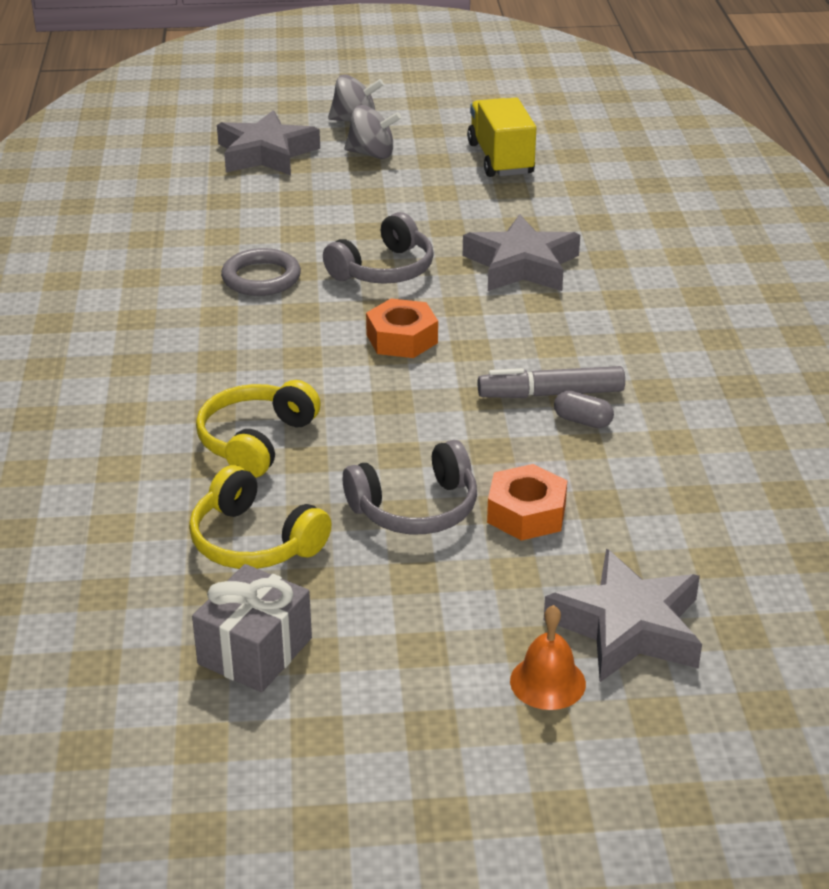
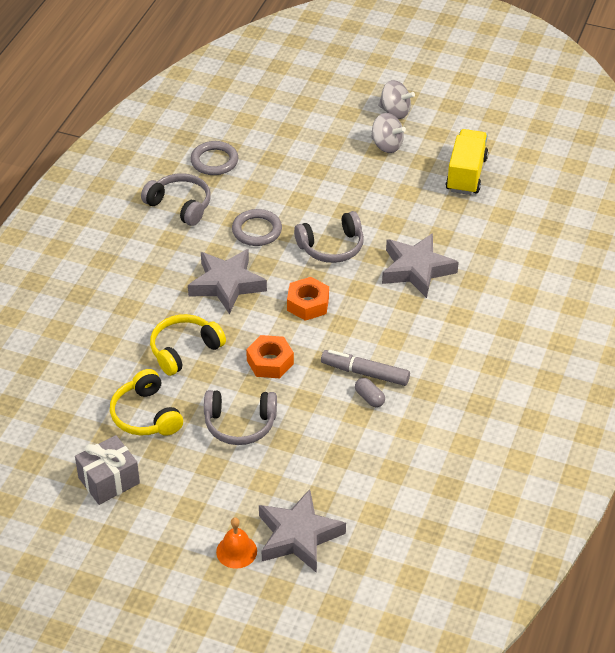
camera: 25 degrees right, 10 degrees up
grey star [217,110,320,175] -> grey star moved to [188,249,267,314]
orange nut [487,464,567,541] -> orange nut moved to [246,335,294,378]
none -> grey headphones [141,173,211,226]
none -> grey ring [190,141,239,175]

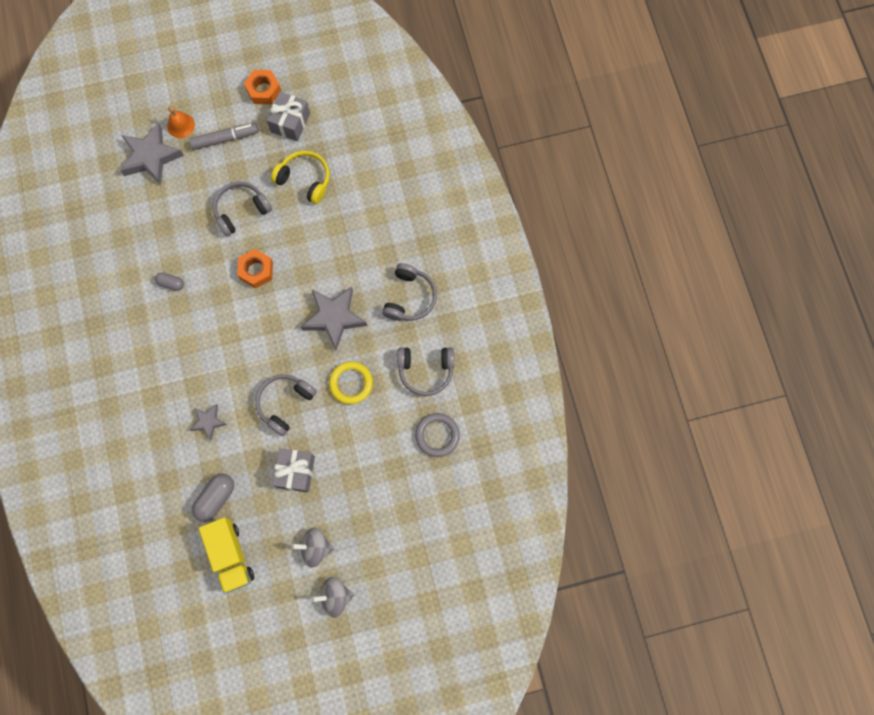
camera: 145 degrees right, 30 degrees up
yellow headphones [150,314,226,376] -> none
grey ring [232,209,282,246] -> yellow ring [329,361,373,404]
orange nut [287,277,329,321] -> orange nut moved to [244,70,281,105]
grey marker [321,350,410,386] -> grey marker moved to [189,123,258,150]
grey star [382,233,459,298] -> grey star [190,404,227,440], size x0.54
none -> grey capsule [192,473,234,522]
none -> grey gift [272,448,315,493]
none -> grey headphones [382,263,437,321]

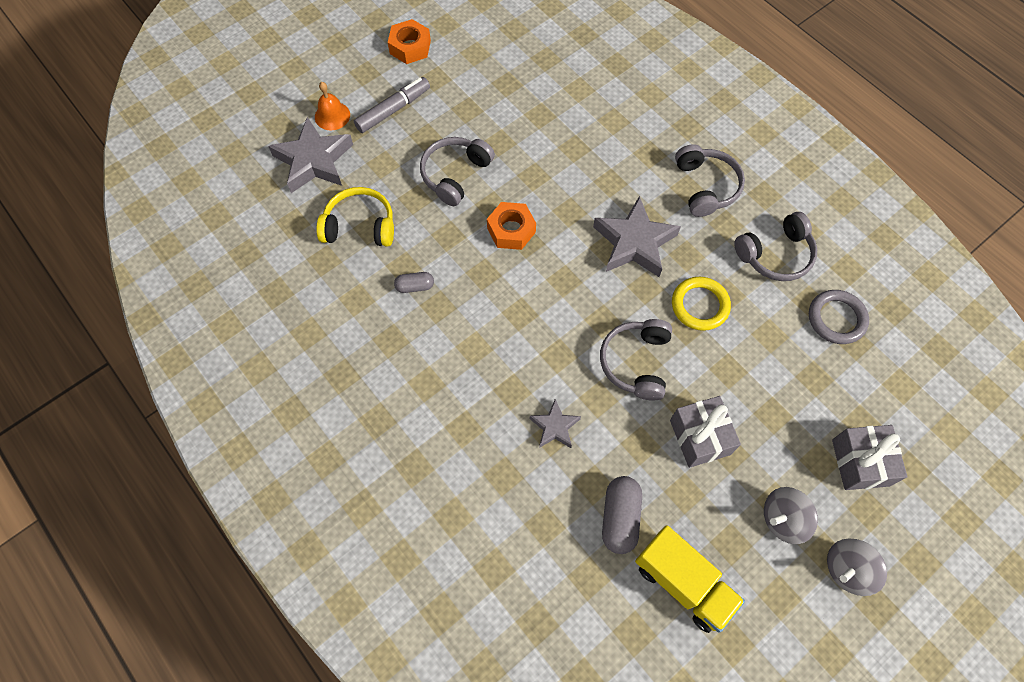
camera: 25 degrees left, 10 degrees down
grey gift [266,92,310,141] -> grey gift moved to [832,425,908,490]
yellow headphones [271,151,330,204] -> yellow headphones moved to [316,187,394,247]

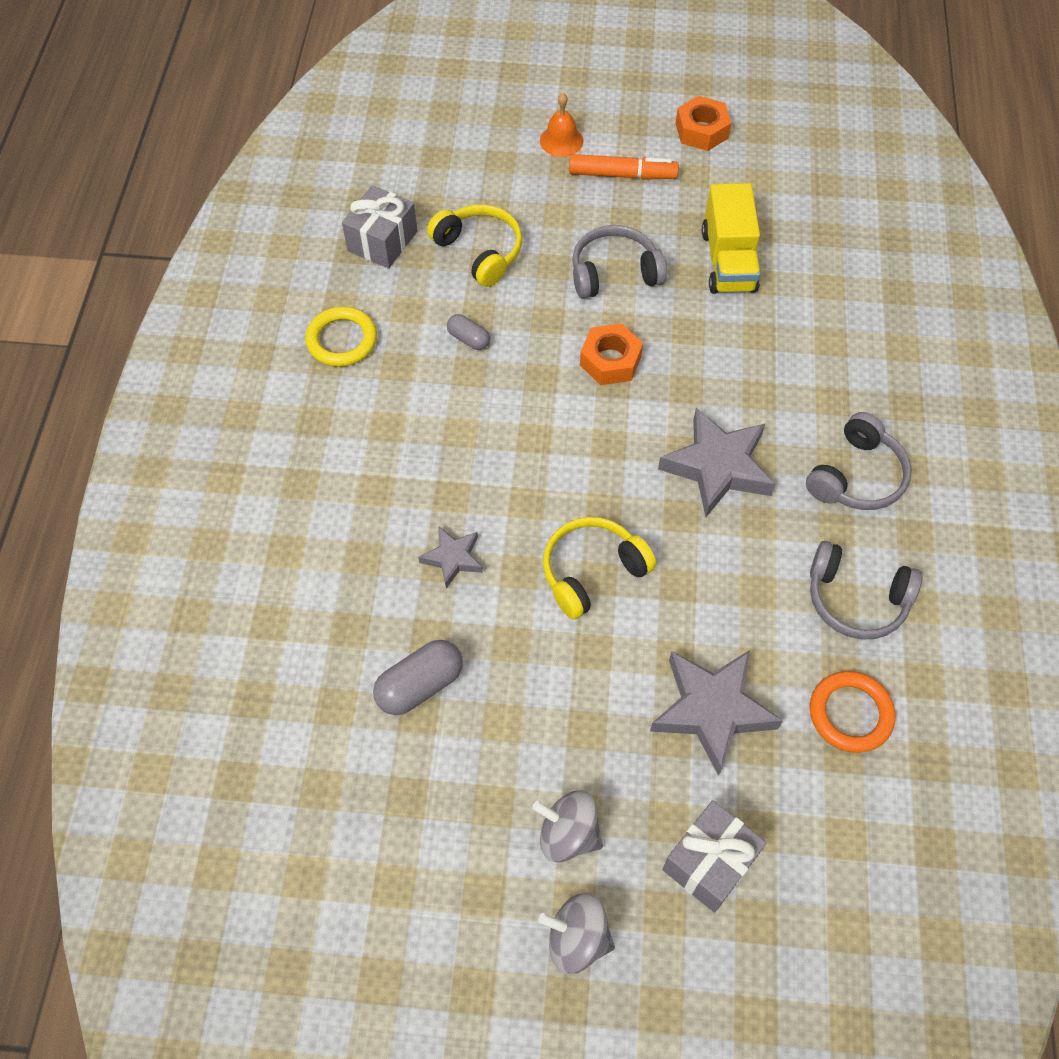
camera: 45 degrees right, 5 degrees down
grey star [268,117,353,193] -> grey star moved to [650,650,783,776]
grey marker [354,77,430,133] -> orange marker [569,154,679,180]
grey headphones [600,319,672,401] -> yellow headphones [543,517,656,620]
yellow truck [635,525,745,633] -> yellow truck moved to [702,183,761,294]
grey gift [670,396,741,468] -> grey gift moved to [342,185,417,269]
yellow ring [672,277,731,331] -> yellow ring moved to [305,306,377,367]
grey ring [809,290,869,344] -> orange ring [810,671,896,753]

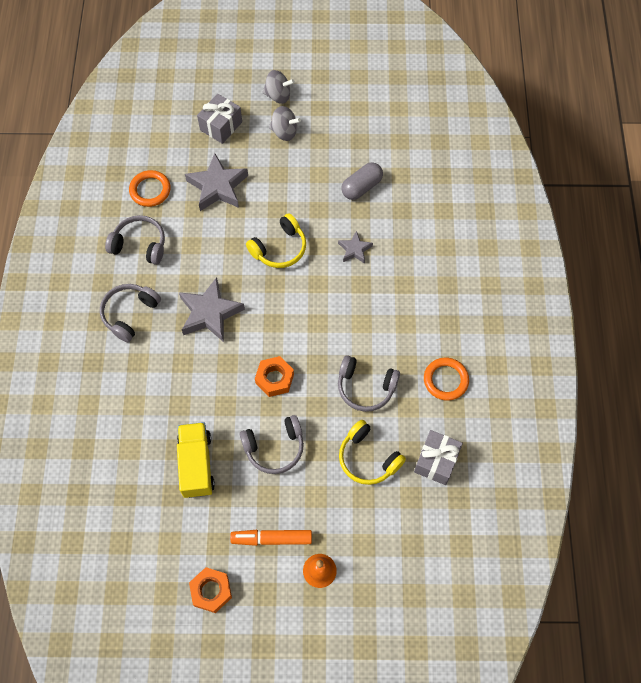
camera: 175 degrees right, 5 degrees up
yellow ring [305,306,377,367] -> orange ring [424,358,469,401]
grey capsule [447,314,490,350] -> grey headphones [338,355,400,412]

